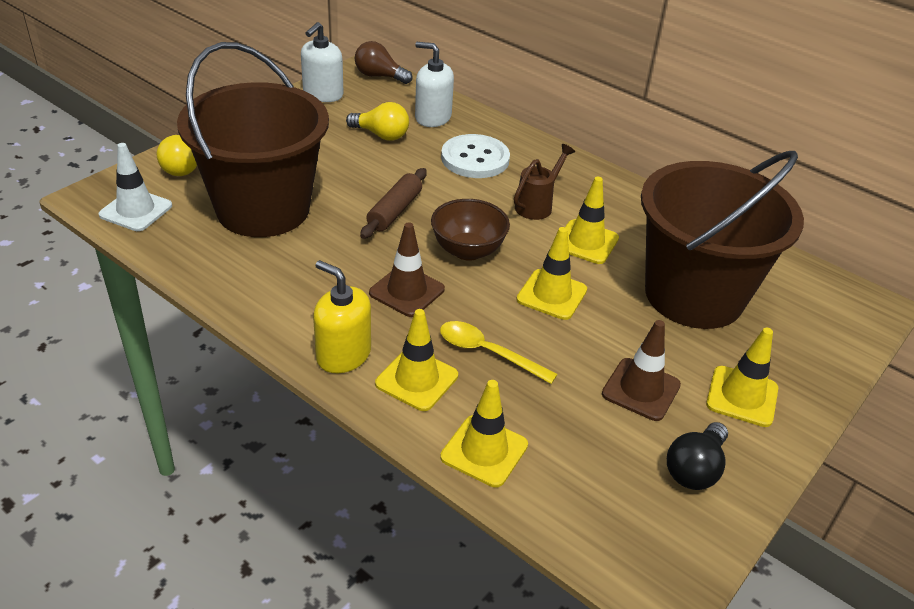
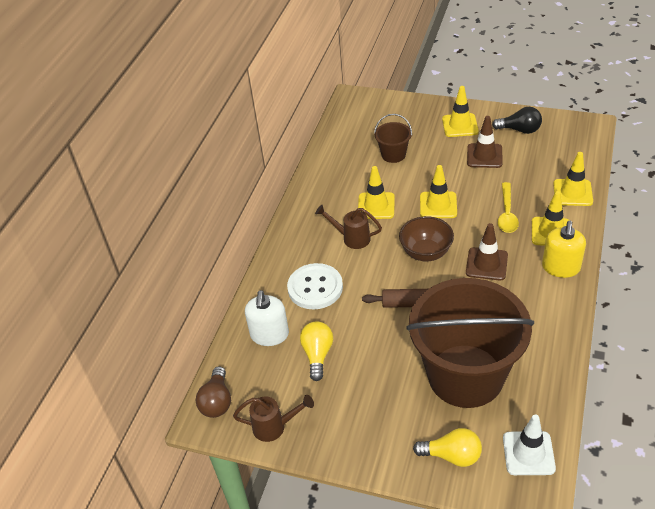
camera: 105 degrees left, 5 degrees up
white soap dispenser [301,22,344,102] -> brown watering can [233,395,314,442]
brown bucket [641,151,804,329] -> brown bucket [374,114,412,163], size x0.41

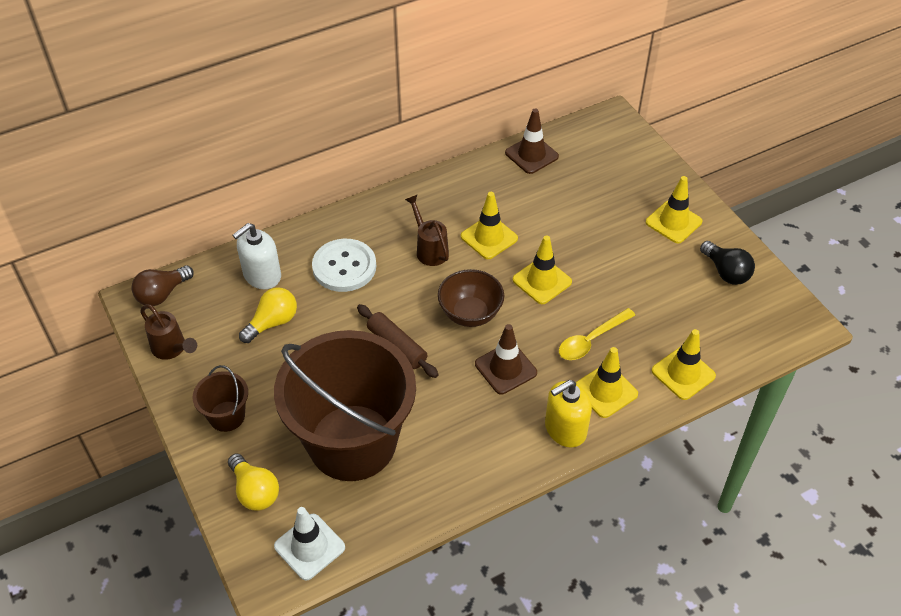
camera: 40 degrees right, 5 degrees up
brown bucket [374,114,412,163] -> brown bucket moved to [193,365,248,432]
brown traffic cone [467,116,503,168] -> brown traffic cone moved to [505,108,559,174]

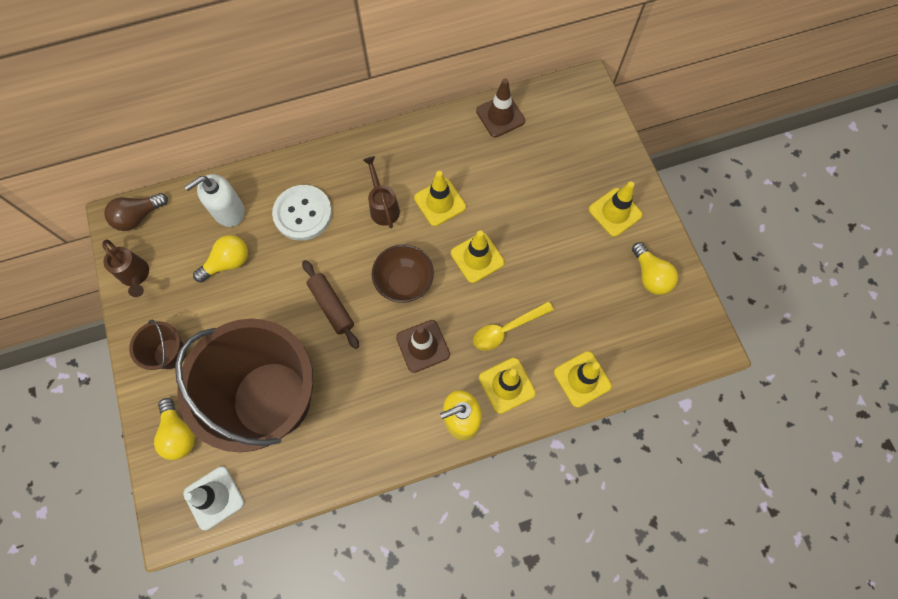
camera: 10 degrees right, 20 degrees up
black light bulb [700,241,755,285] -> yellow light bulb [632,242,678,295]

